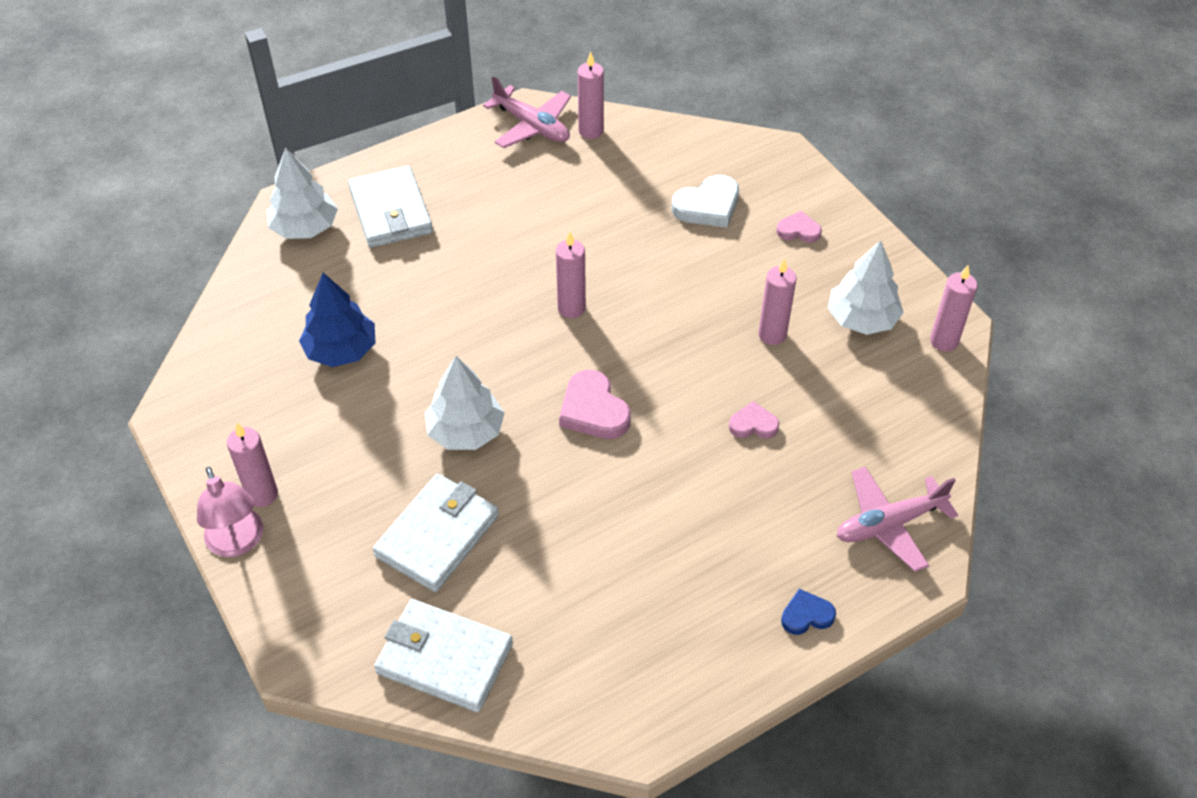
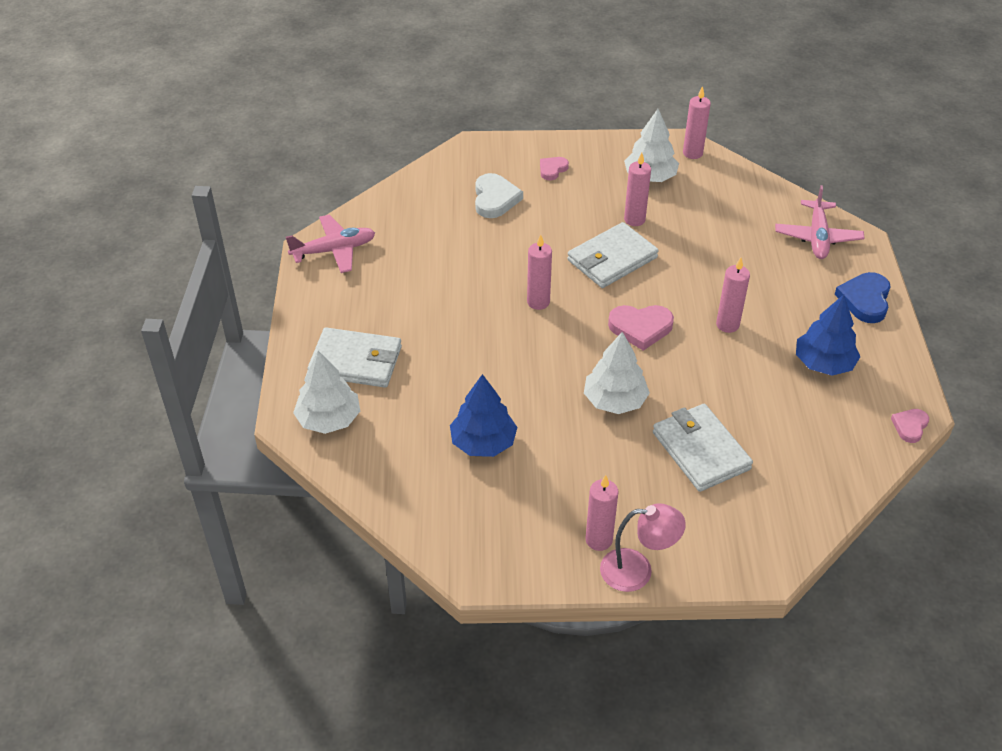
camera: 60 degrees left, 5 degrees down
white wallet [374,599,513,712] -> white wallet moved to [567,222,659,288]
pink candle [578,52,604,139] -> pink candle moved to [716,258,750,333]
pink heart [729,401,779,439] -> pink heart moved to [891,409,929,443]
blue heart [781,589,836,635] -> blue heart [834,272,891,323], size x1.67
none -> blue tree [796,294,861,376]

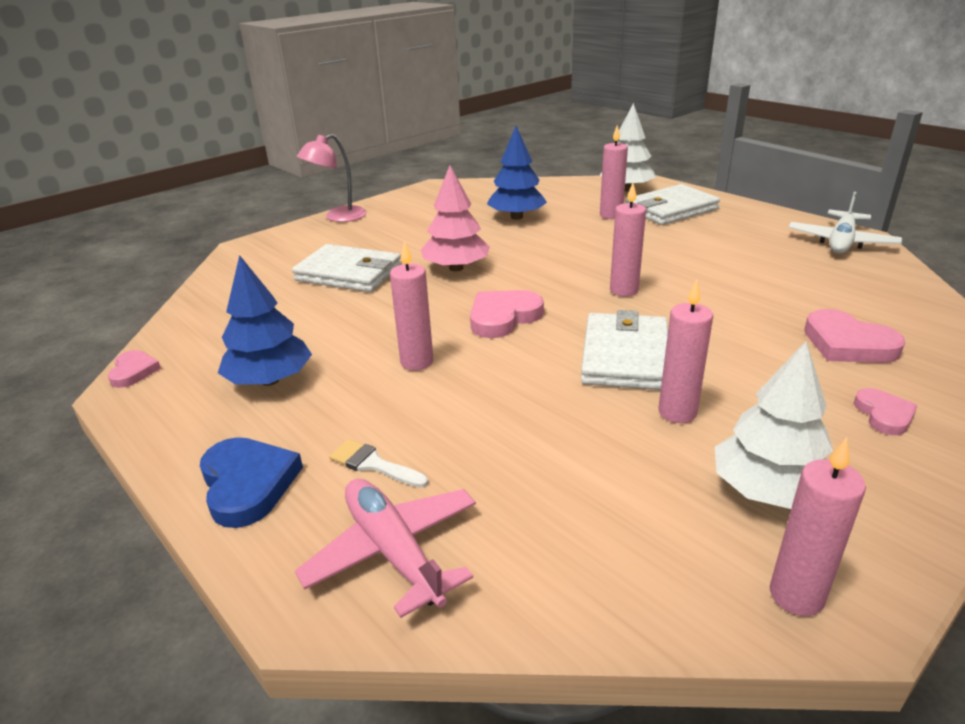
camera: 140 degrees right, 15 degrees down
pink plane [286,215,375,273] -> white plane [788,192,902,253]
white heart [475,173,523,218] -> pink heart [804,309,906,363]
white tree [584,332,650,414] -> pink tree [421,165,490,271]
pink candle [586,475,618,551] -> pink candle moved to [600,125,628,219]
none -> white brush [329,439,428,488]

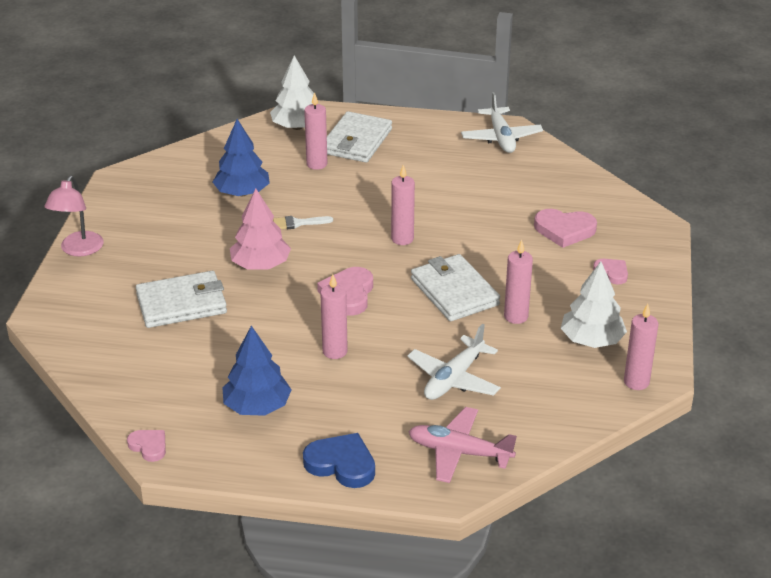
camera: 40 degrees left, 5 degrees up
white brush [329,439,428,488] -> white brush moved to [273,216,333,229]
none -> white plane [407,324,501,400]

